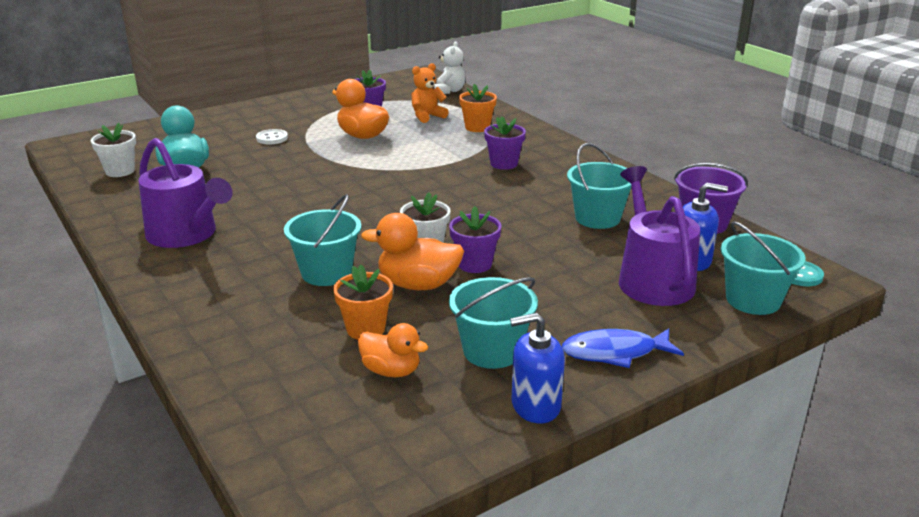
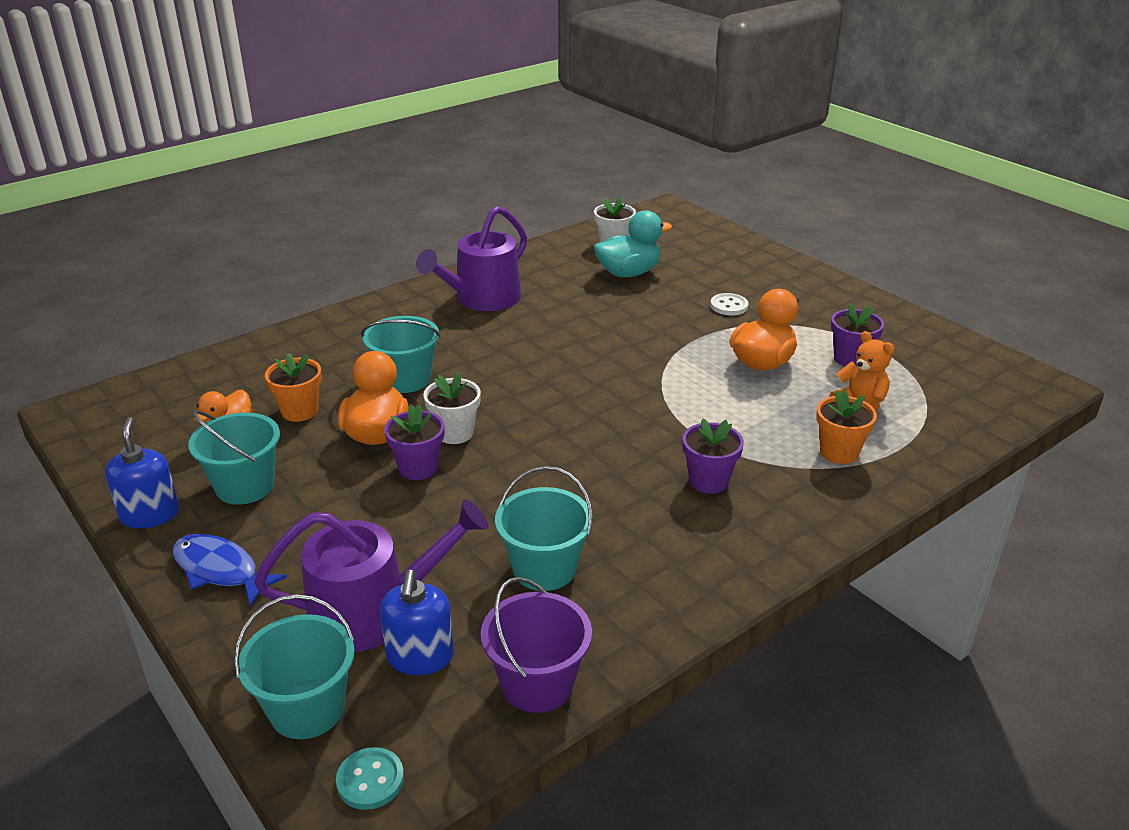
camera: 85 degrees right, 5 degrees up
white teddy bear [434,41,466,94] -> none
blue fish [562,328,684,368] -> blue fish turned 45 degrees counterclockwise [172,534,287,606]

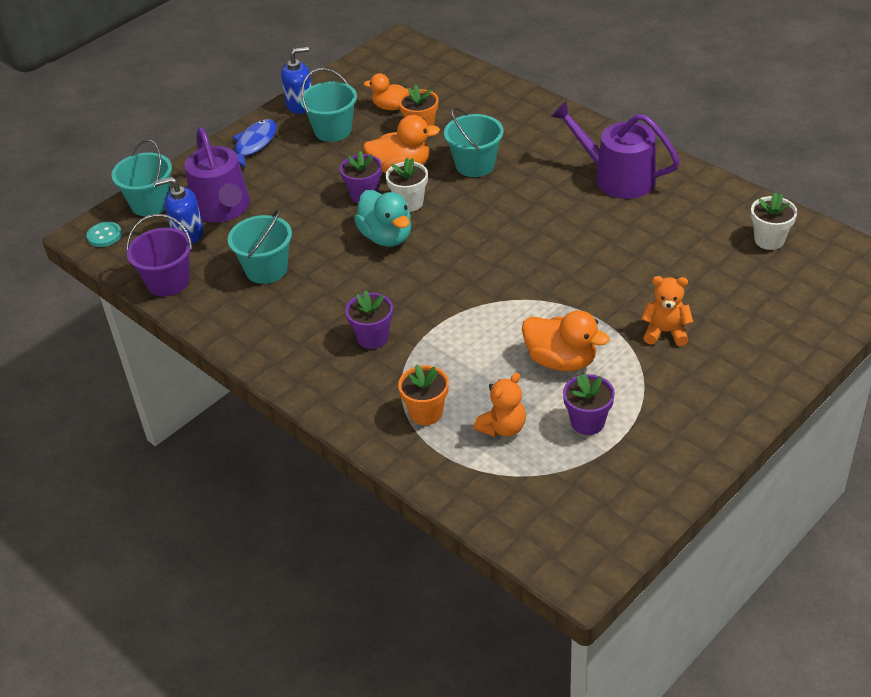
camera: 85 degrees right, 10 degrees up
turquoise duck [594,210,672,278] -> turquoise duck moved to [354,190,411,246]
white button [710,293,748,315] -> orange teddy bear [641,276,693,346]

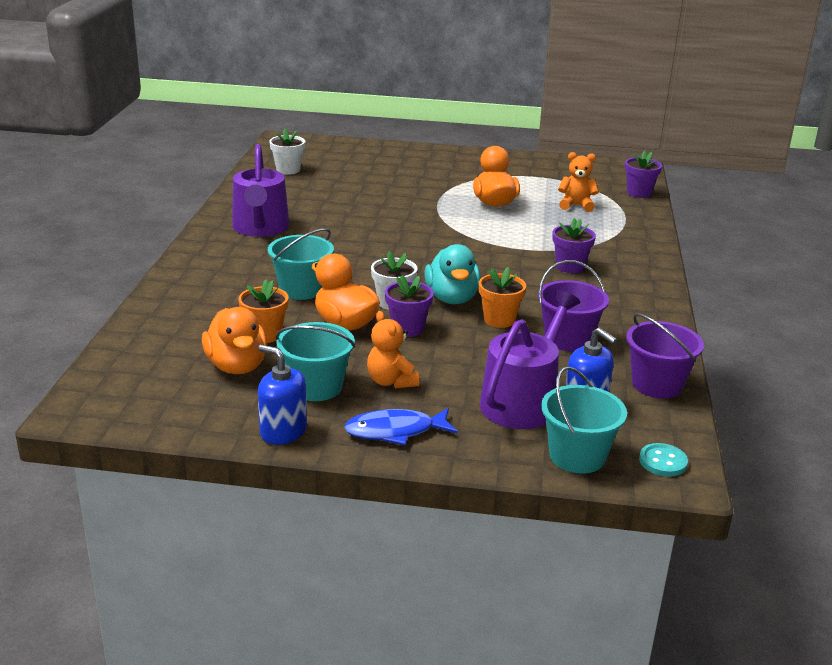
camera: 130 degrees left, 15 degrees down
turquoise bucket [228,209,292,284] -> purple bucket [538,260,609,351]
turquoise duck [354,190,411,246] -> turquoise duck turned 150 degrees clockwise [424,244,481,304]
orange duck [363,73,408,110] -> orange duck [202,307,267,374], size x1.51
orange flower pot [398,364,449,425] -> orange flower pot moved to [479,267,526,328]
purple flower pot [563,373,615,435] -> purple flower pot moved to [625,151,662,198]
orange teddy bear [641,276,693,346] -> orange teddy bear moved to [367,311,420,388]

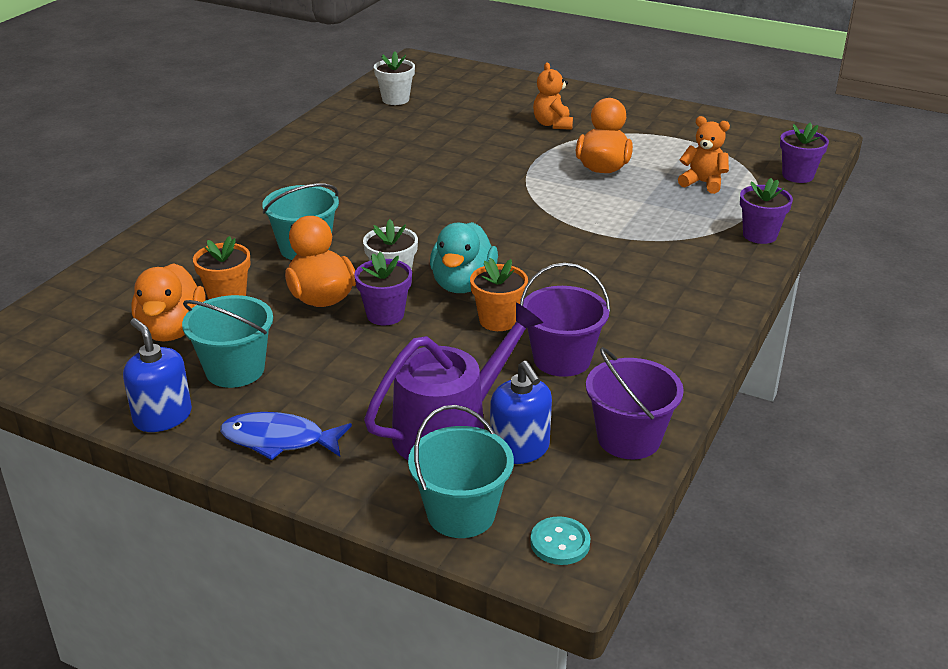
camera: 20 degrees right, 5 degrees up
purple watering can [232,144,290,237] -> none
orange teddy bear [367,311,420,388] -> orange teddy bear moved to [533,62,573,130]
purple flower pot [552,218,596,273] -> purple flower pot moved to [740,178,793,244]

